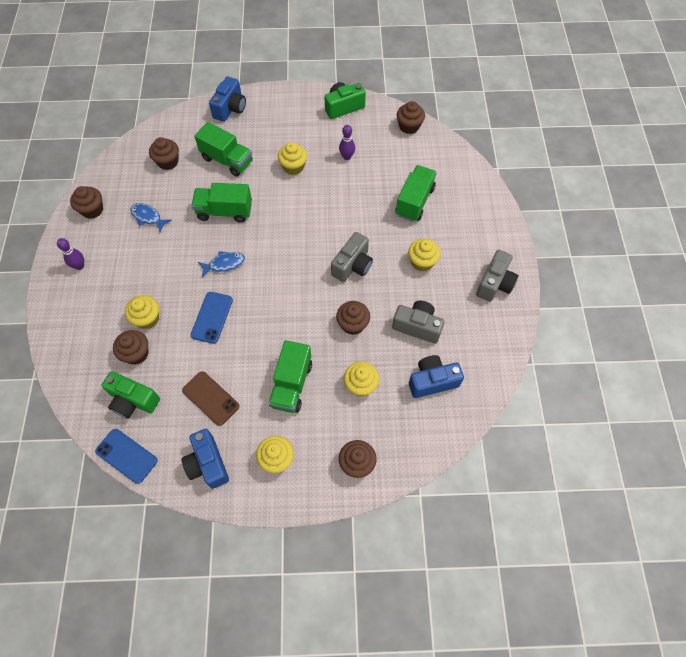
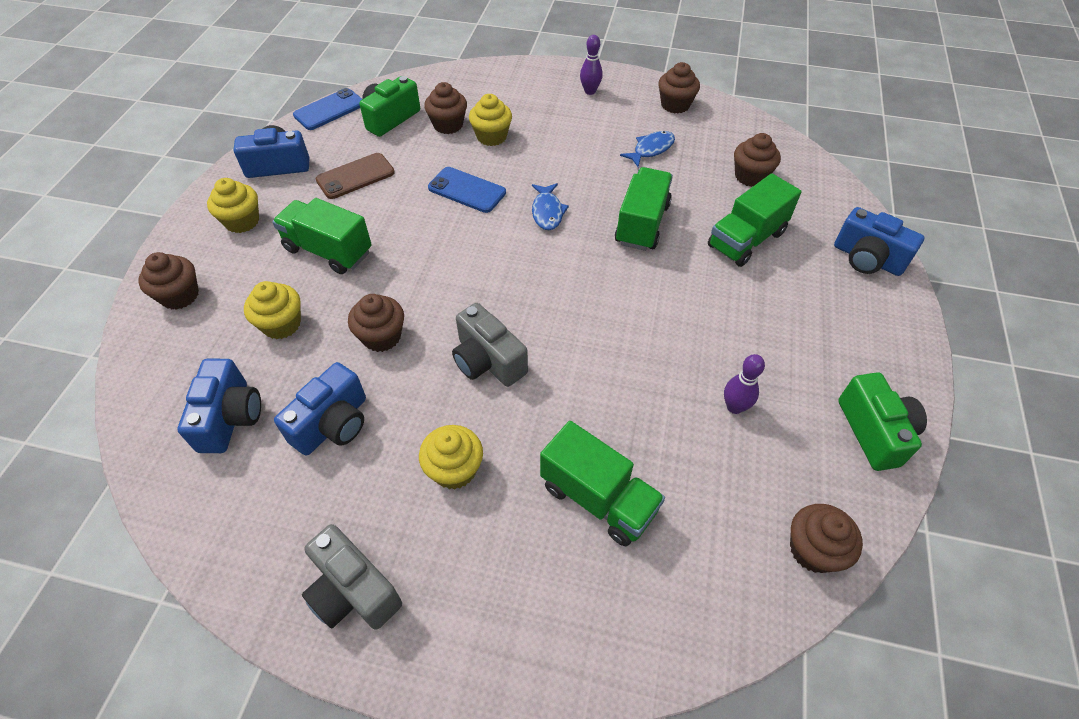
camera: 105 degrees right, 10 degrees down
yellow cupcake [278,142,307,175] -> none
grey camera [392,301,445,344] -> blue camera [274,362,366,456]

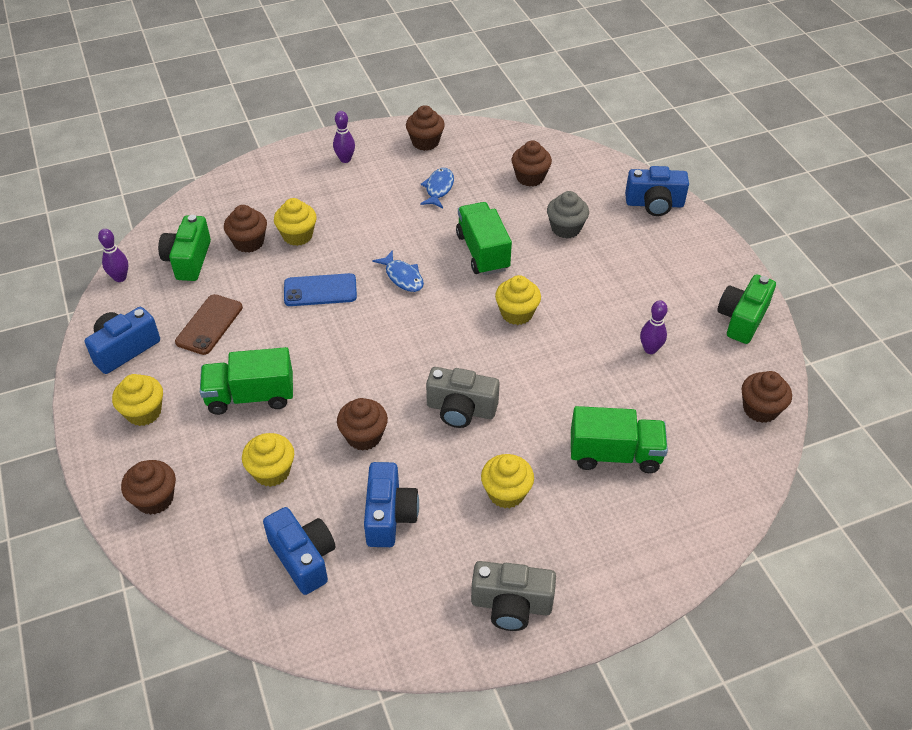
camera: 35 degrees left, 5 degrees down
blue phone [293,88,362,130] -> purple bowling pin [98,229,128,282]
green truck [708,173,802,267] -> grey cupcake [547,191,589,239]
green camera [838,372,927,471] -> green camera turned 105 degrees counterclockwise [717,274,776,344]
none -> yellow cupcake [495,275,541,325]

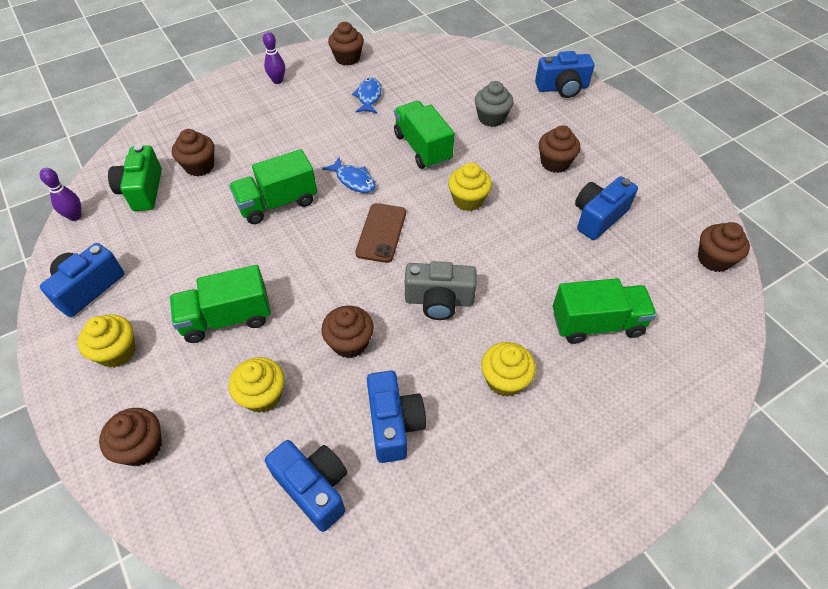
camera: 10 degrees left, 5 degrees up
brown phone [175,294,243,355] -> brown phone moved to [355,203,406,263]
yellow cupcake [274,198,317,246] -> none
blue phone [284,273,357,306] -> green truck [229,149,317,224]
grey camera [471,561,556,631] -> none
brown cupcake [512,140,552,187] -> brown cupcake moved to [539,125,581,173]
purple bowling pin [640,300,668,354] -> blue camera [575,176,638,240]
green camera [717,274,776,344] -> none

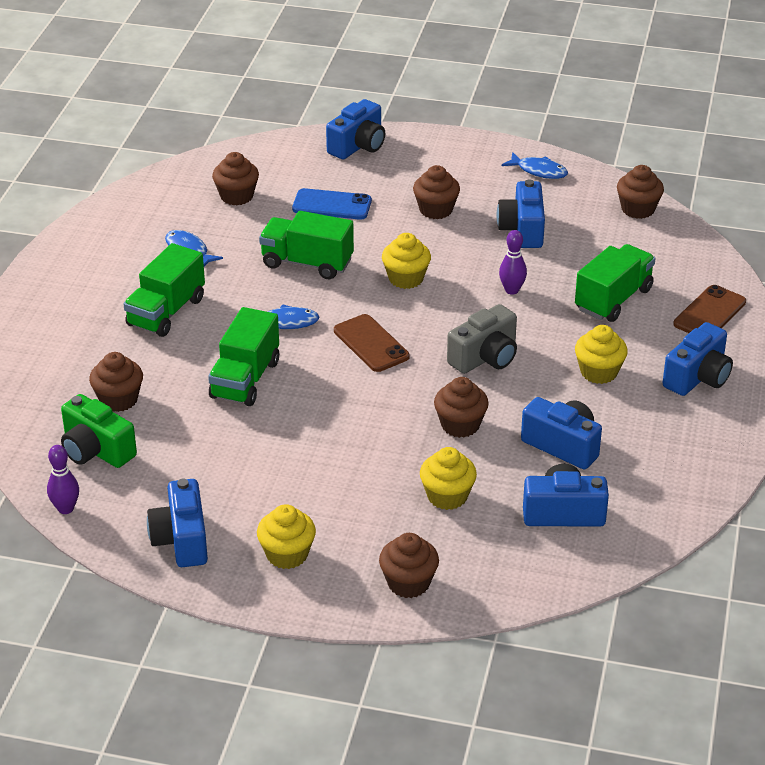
camera: 45 degrees left, 15 degrees down
green truck [170,265,271,343] -> green truck moved to [124,243,205,337]
purple bowling pin [263,32,285,84] -> purple bowling pin moved to [499,230,527,295]
brown cupcake [328,22,364,66] -> brown cupcake moved to [212,152,259,205]
grey cupcake [475,81,513,127] -> blue phone [292,188,372,220]
none -> blue fish [502,152,568,179]
none -> blue camera [663,322,733,396]
none -> brown phone [673,285,746,333]

